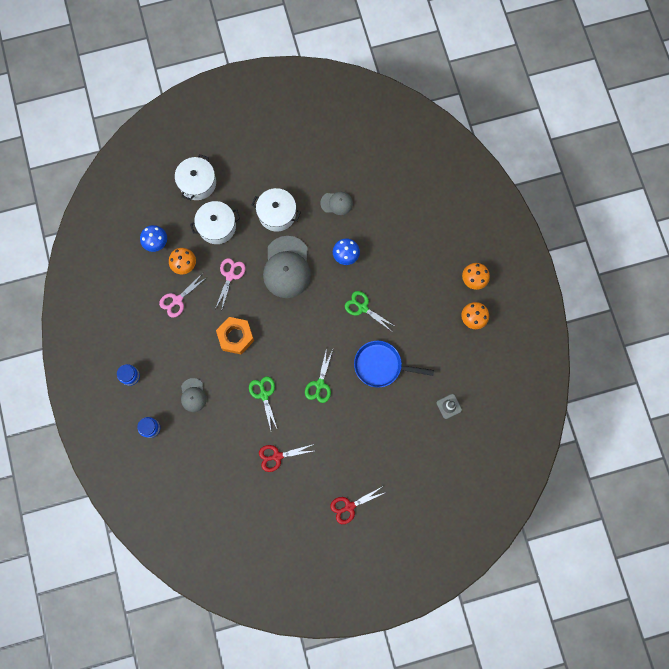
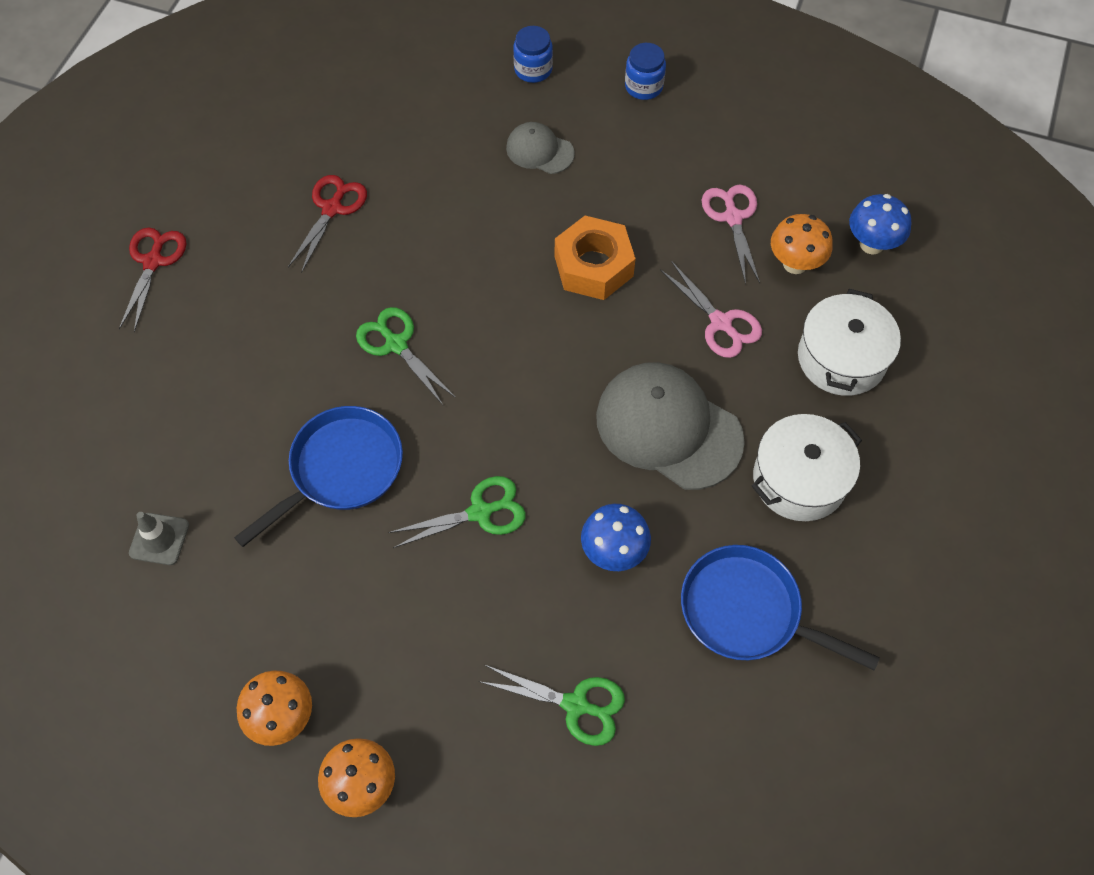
camera: 125 degrees right, 15 degrees down
white pot [175,154,216,200] -> none
green scissors [249,376,277,430] -> green scissors moved to [478,665,625,746]
grey cap [320,192,353,215] -> blue pan [681,545,880,671]

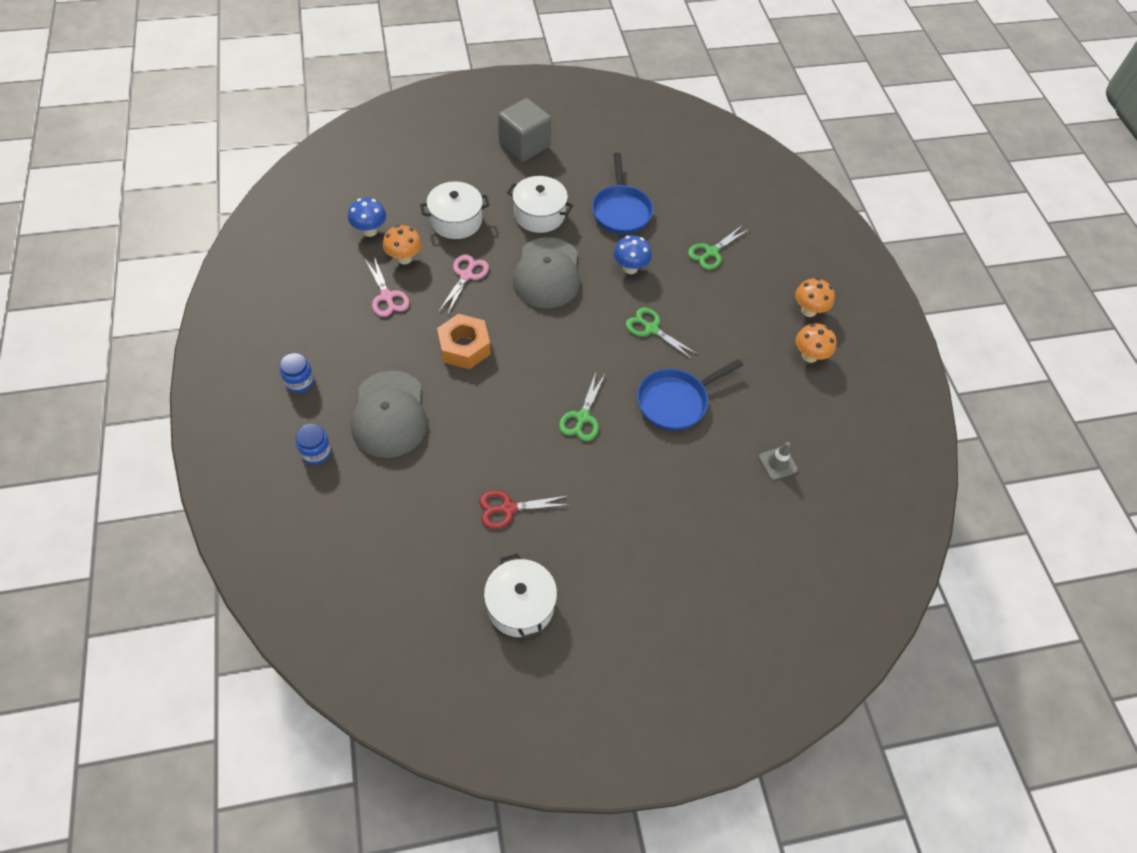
camera: 125 degrees left, 5 degrees down
red scissors [119,227,187,332] -> none
blue pan [234,406,403,547] -> blue pan turned 45 degrees counterclockwise [637,359,743,431]
green scissors [478,665,625,746] -> green scissors turned 120 degrees counterclockwise [688,226,749,270]
grey cap [506,122,575,174] -> grey cap [351,370,428,458], size x1.93
pink scissors [702,184,760,285] -> pink scissors turned 75 degrees counterclockwise [365,257,409,317]
none -> white pot [484,554,557,639]
none -> grey cube [498,98,551,162]

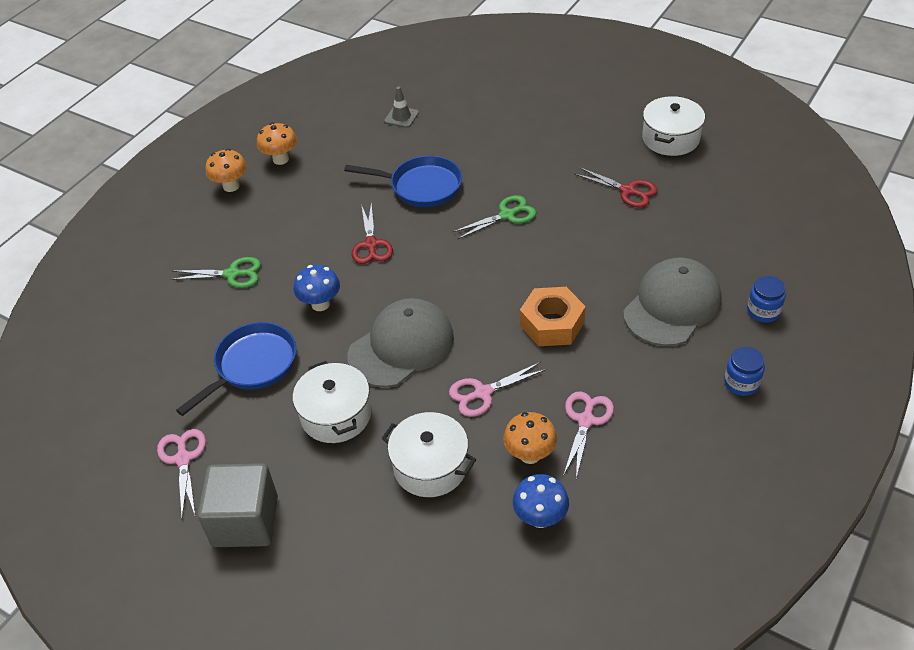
camera: 130 degrees left, 10 degrees down
green scissors [625,307,699,360] -> red scissors [351,203,393,264]
none -> pink scissors [157,429,206,516]

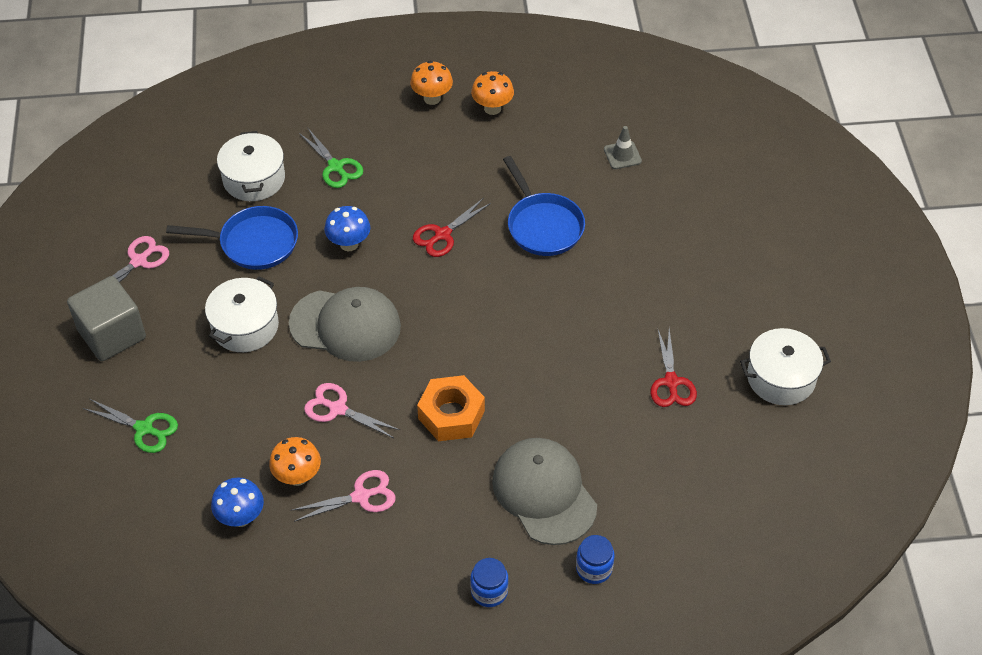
camera: 50 degrees right, 5 degrees up
white pot [382,412,476,497] -> white pot moved to [217,131,285,201]
green scissors [453,195,536,239] -> green scissors moved to [83,399,178,453]
grey cap [623,257,721,346] -> grey cap turned 120 degrees counterclockwise [492,438,597,545]

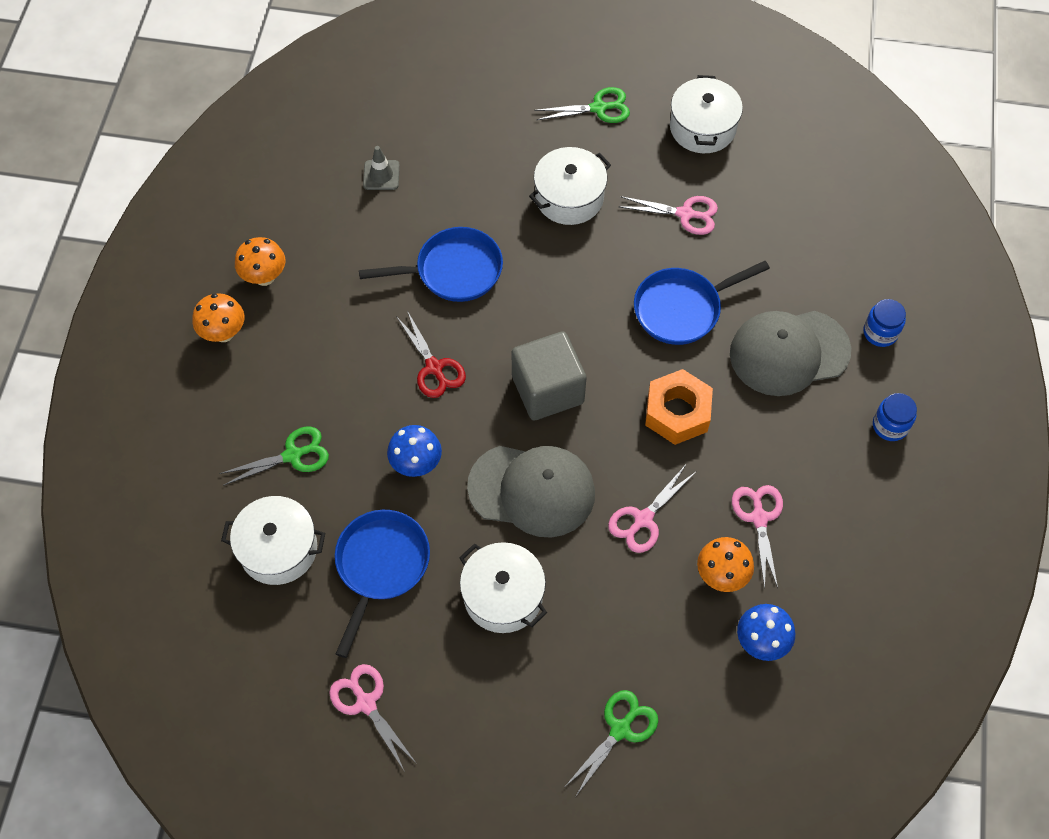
camera: 75 degrees left, 10 degrees up
grey cube [67,276,146,361] -> grey cube moved to [511,331,586,420]
grey cap [289,287,401,362] -> grey cap turned 75 degrees clockwise [467,446,595,538]
red scissors [650,329,697,407] -> pink scissors [618,196,718,235]
none -> white pot [529,147,611,225]
none -> green scissors [534,87,630,123]
none -> blue pan [634,261,770,345]

